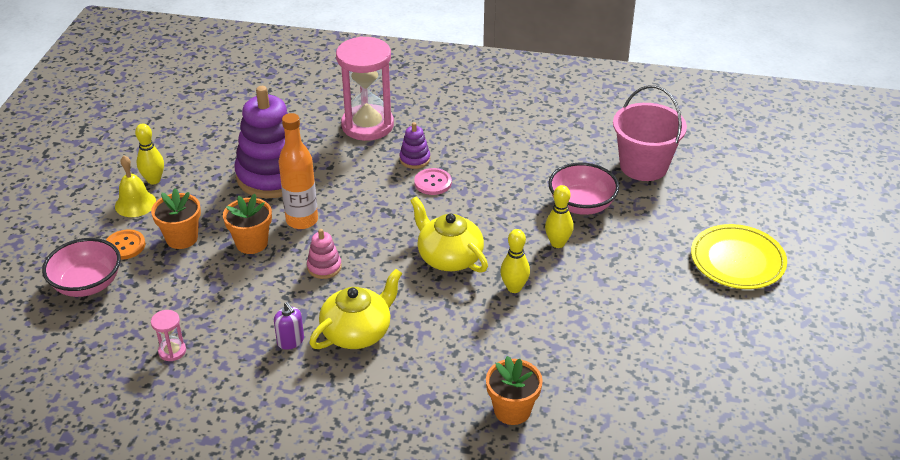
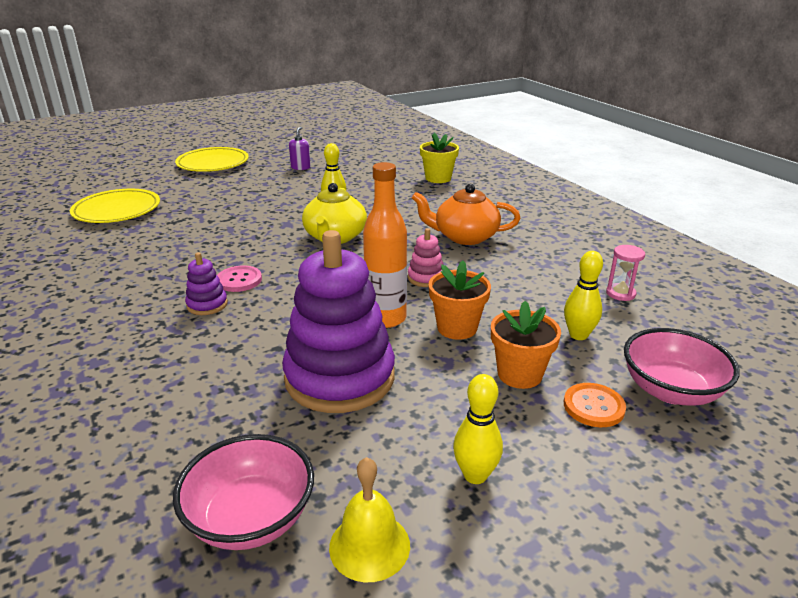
camera: 130 degrees left, 10 degrees down
yellow bell [115,155,156,217] -> yellow bell moved to [329,457,410,582]
purple soap dispenser [274,302,304,350] -> purple soap dispenser moved to [289,127,311,170]
yellow teapot [309,269,402,349] -> orange teapot [412,184,520,245]
pink hourglass [336,36,394,141] -> none
orange flower pot [486,356,543,425] -> yellow flower pot [420,133,459,183]
yellow bowling pin [545,185,574,248] -> yellow bowling pin moved to [564,251,603,340]
pink bowl [548,163,619,215] -> pink bowl moved to [173,434,314,550]
pink bucket [613,85,687,181] -> yellow plate [70,189,160,223]

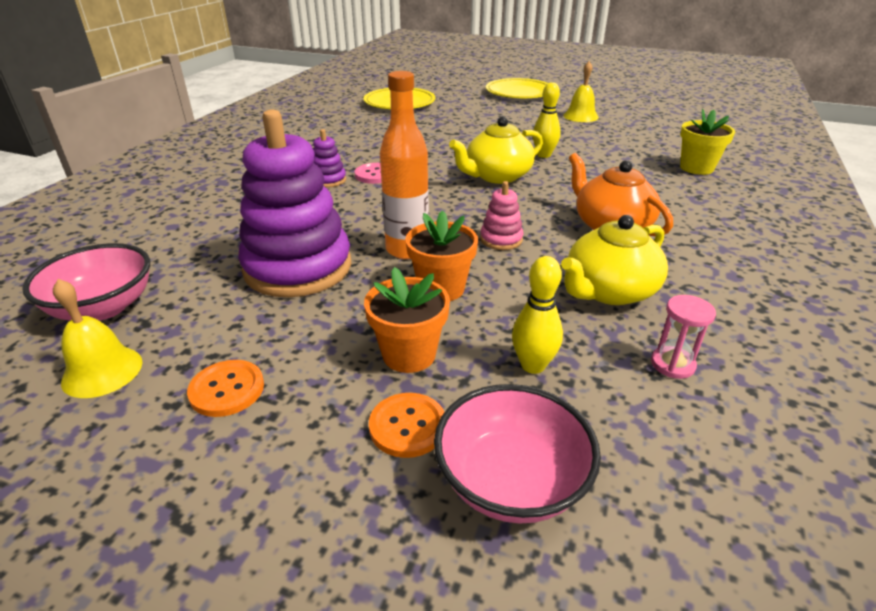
camera: 50 degrees right, 5 degrees up
purple soap dispenser [289,127,311,170] -> yellow bell [563,61,599,122]
yellow bowling pin [453,374,503,484] -> orange button [187,360,264,417]
none -> yellow teapot [561,215,668,305]

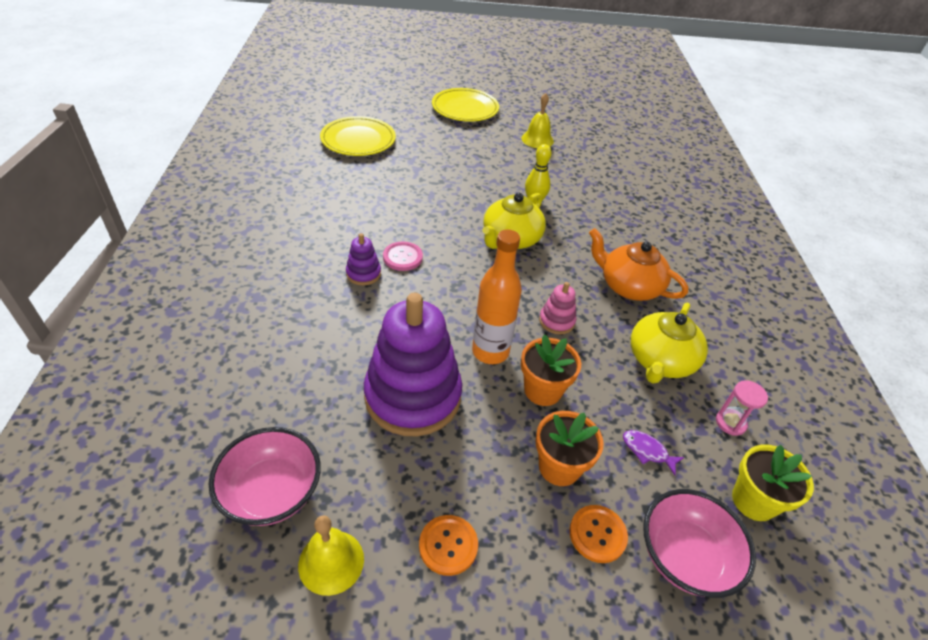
camera: 25 degrees left, 10 degrees up
yellow bowling pin [512,256,563,374] -> purple fish [623,430,684,475]
yellow flower pot [680,109,735,175] -> yellow flower pot moved to [732,445,814,521]

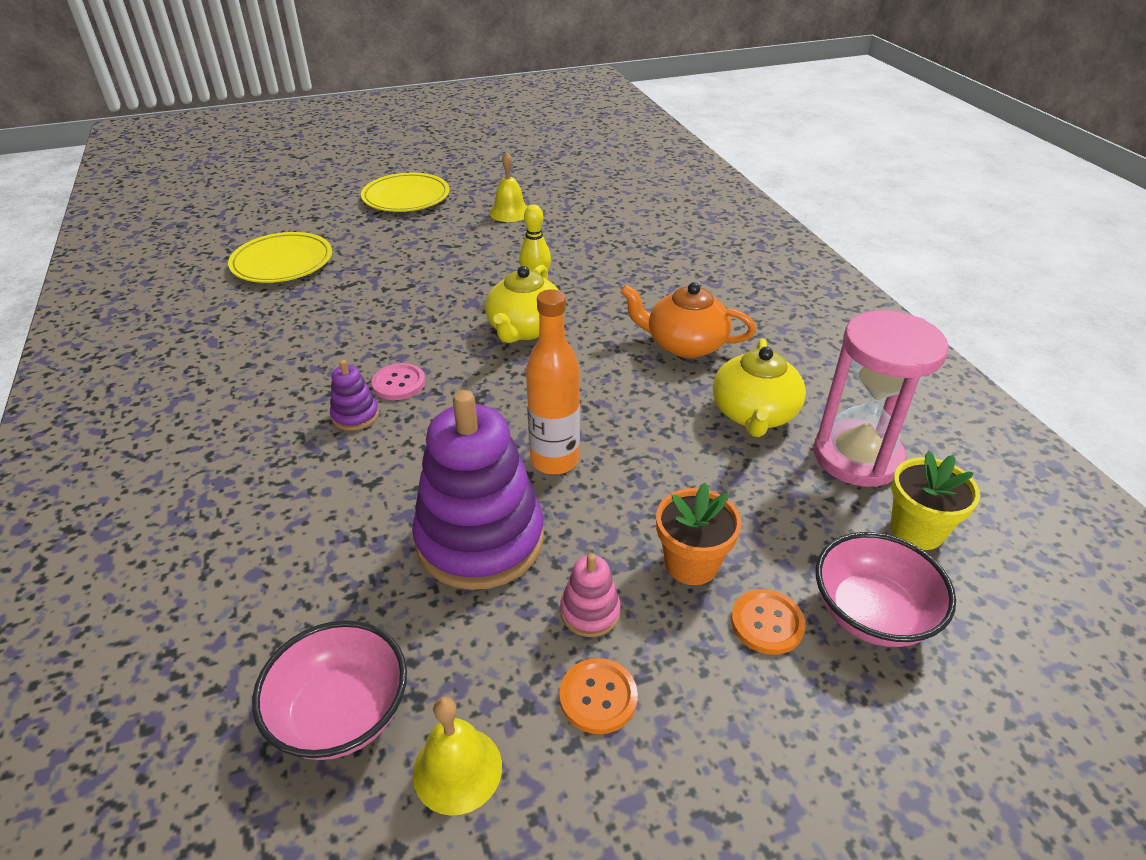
camera: 15 degrees left, 5 degrees down
orange flower pot [521,334,581,406] -> none
pink stacking toy [539,282,576,335] -> pink stacking toy moved to [560,553,621,637]
purple fish [623,430,684,475] -> none
pink hourglass [716,380,768,436] -> pink hourglass [814,310,949,487], size x2.39

